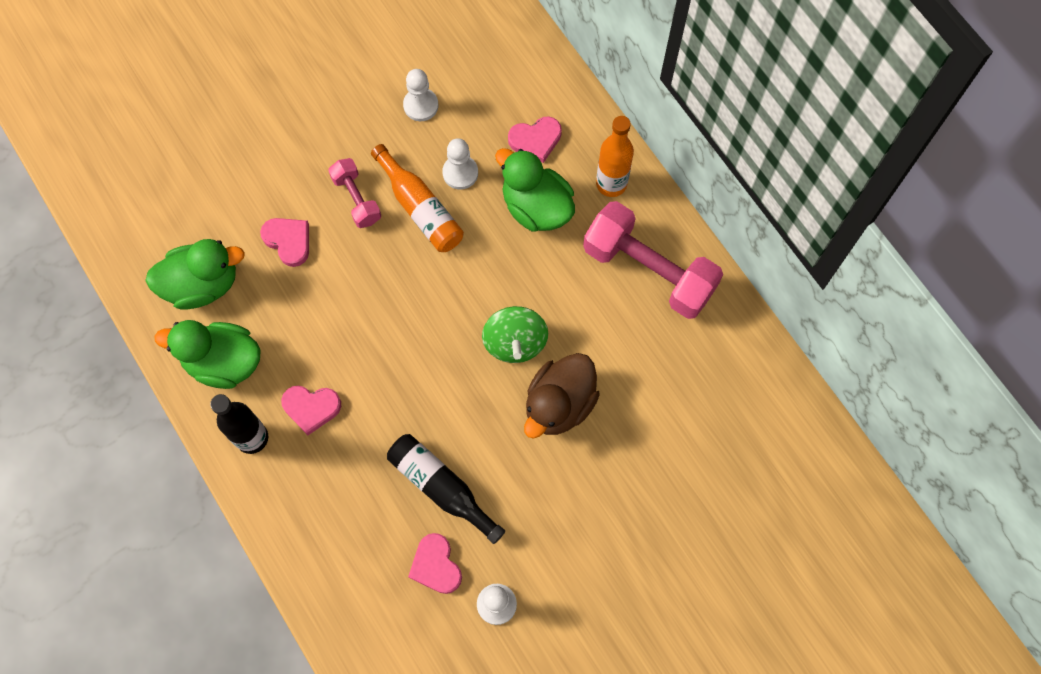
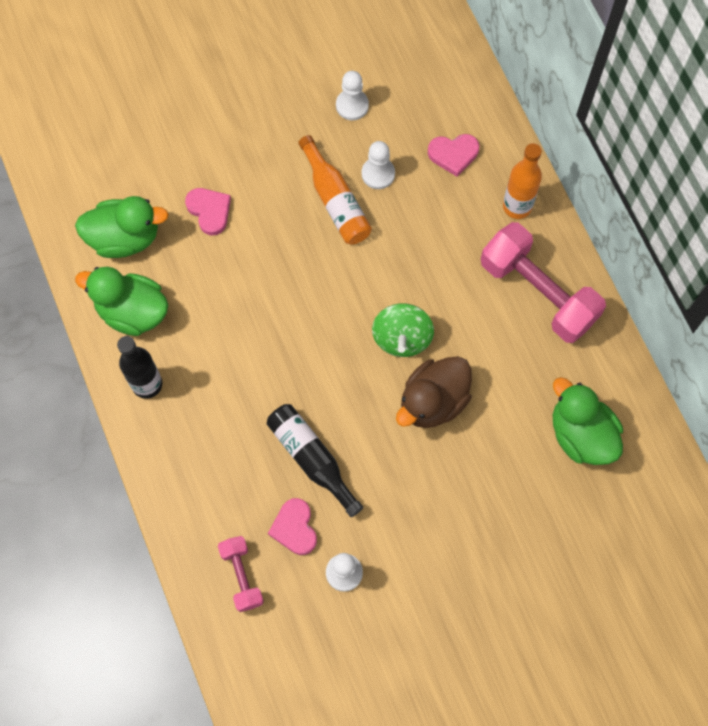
camera: 10 degrees right, 0 degrees up
pink heart [281,386,341,435] -> none
pink dumbbell [328,158,381,228] -> pink dumbbell moved to [218,536,264,612]
green duck [495,148,575,232] -> green duck moved to [553,377,623,465]

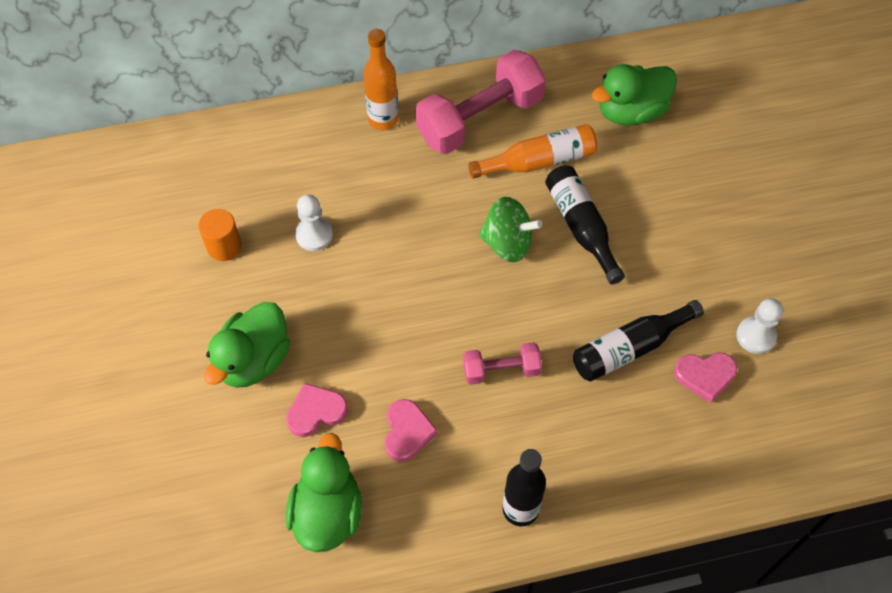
camera: 80 degrees left, 10 degrees down
green duck [75,267,168,336] -> green duck moved to [205,302,290,388]
pink dumbbell [218,536,264,612] -> pink dumbbell moved to [463,342,542,385]
orange bottle [298,135,372,244] -> orange bottle moved to [468,124,597,179]
white pawn [336,71,369,120] -> orange cylinder [198,209,242,261]
brown duck [396,356,472,428] -> black bottle [545,165,625,285]
pink heart [428,134,479,177] -> pink heart moved to [385,399,438,462]

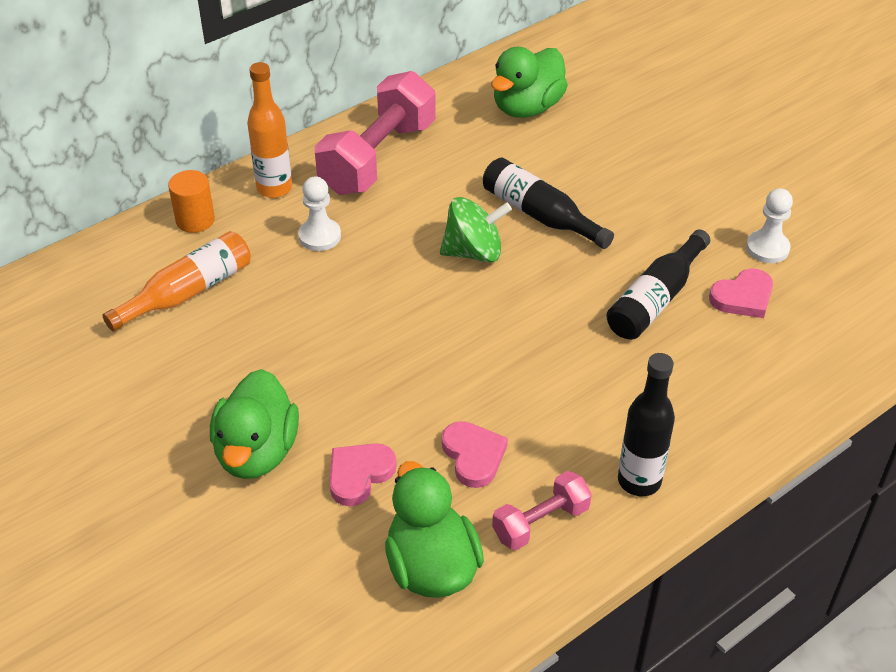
camera: 25 degrees left, 15 degrees down
orange cylinder [198,209,242,261] -> orange cylinder moved to [168,170,215,233]
white pawn [295,194,333,251] -> white pawn moved to [298,176,341,251]
pink dumbbell [463,342,542,385] -> pink dumbbell moved to [492,471,592,550]
orange bottle [468,124,597,179] -> orange bottle moved to [102,231,251,331]

